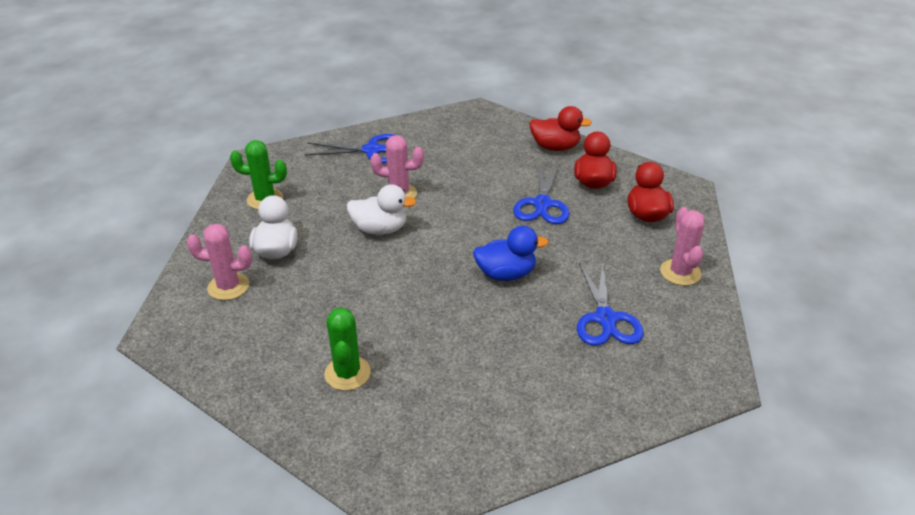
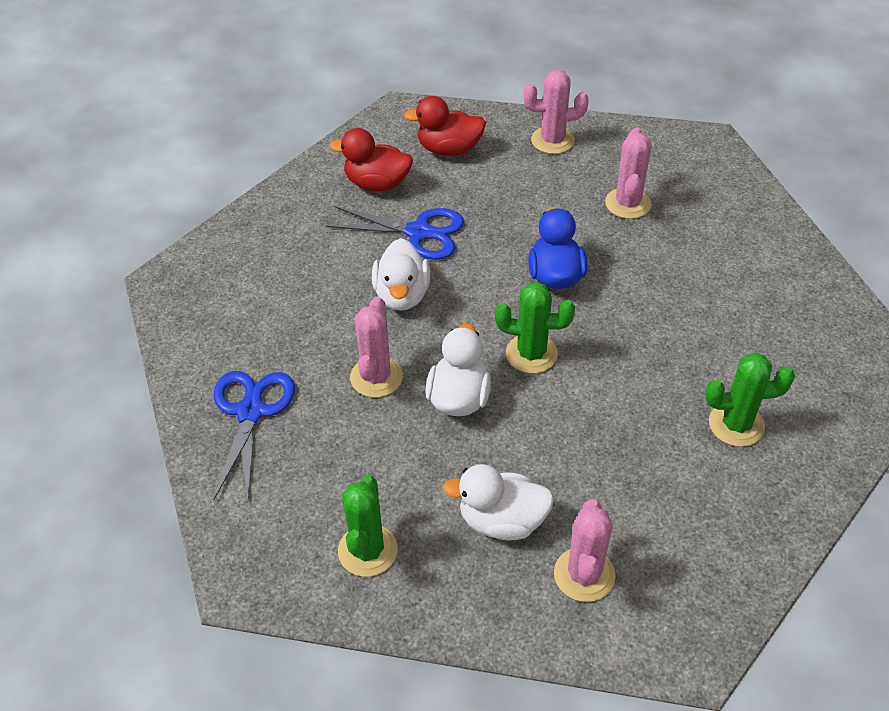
camera: 85 degrees left, 10 degrees up
red duck [529,106,592,151] -> none
blue scissors [577,261,644,346] -> pink cactus [605,128,652,219]
none -> white duck [372,238,431,311]
none -> green cactus [495,282,575,373]

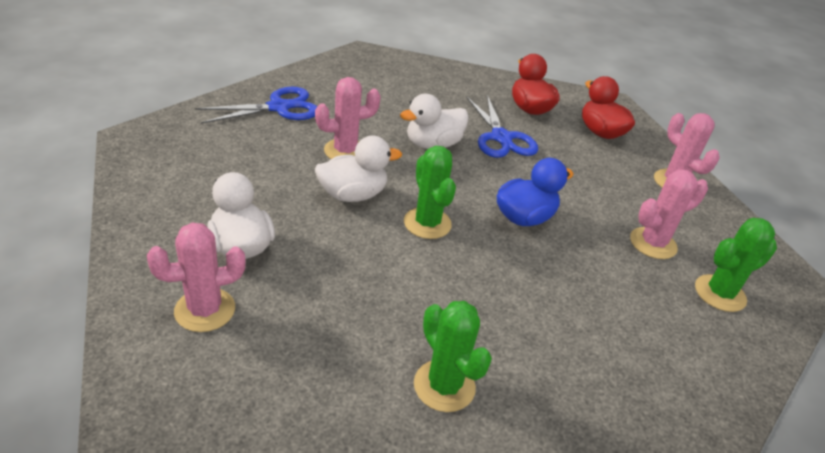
camera: 55 degrees right, 10 degrees down
green cactus [338,476,398,577] -> green cactus moved to [695,218,777,312]

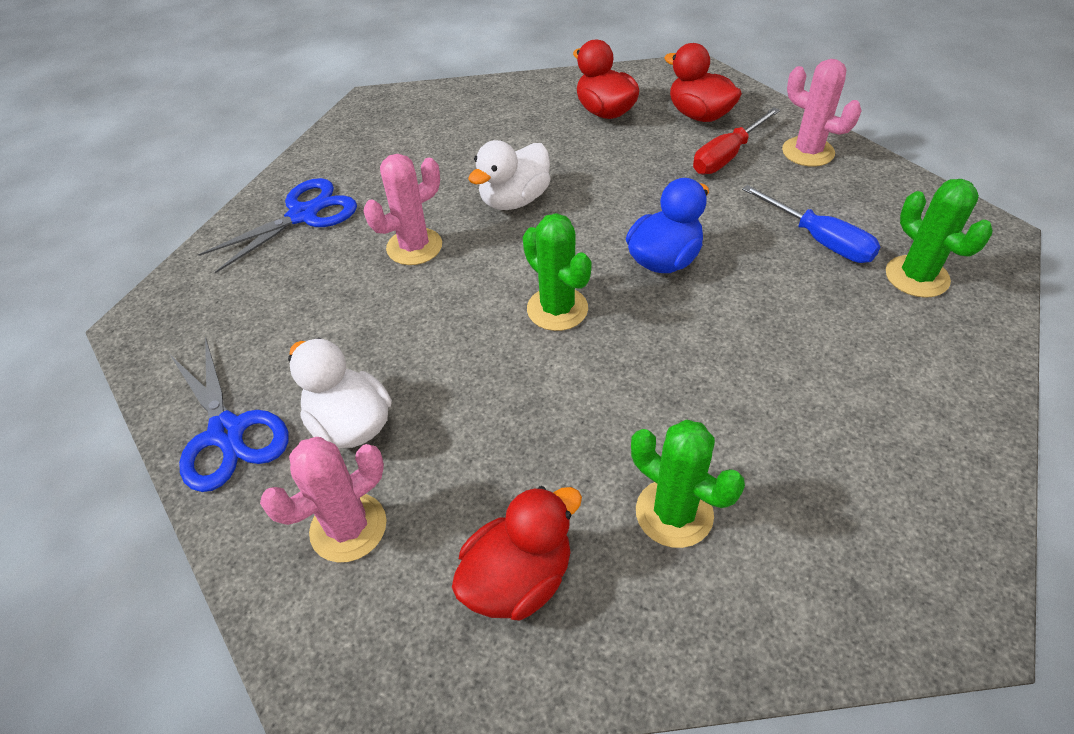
camera: 10 degrees left, 10 degrees up
white duck [315,136,402,202] -> none
blue scissors [466,95,538,158] -> blue scissors moved to [170,337,289,492]
pink cactus [630,169,708,259] -> blue screwdriver [742,185,881,263]
green cactus [695,218,777,312] -> green cactus turned 75 degrees counterclockwise [886,179,993,298]
none -> red duck [452,486,582,621]
none -> red screwdriver [693,107,780,175]

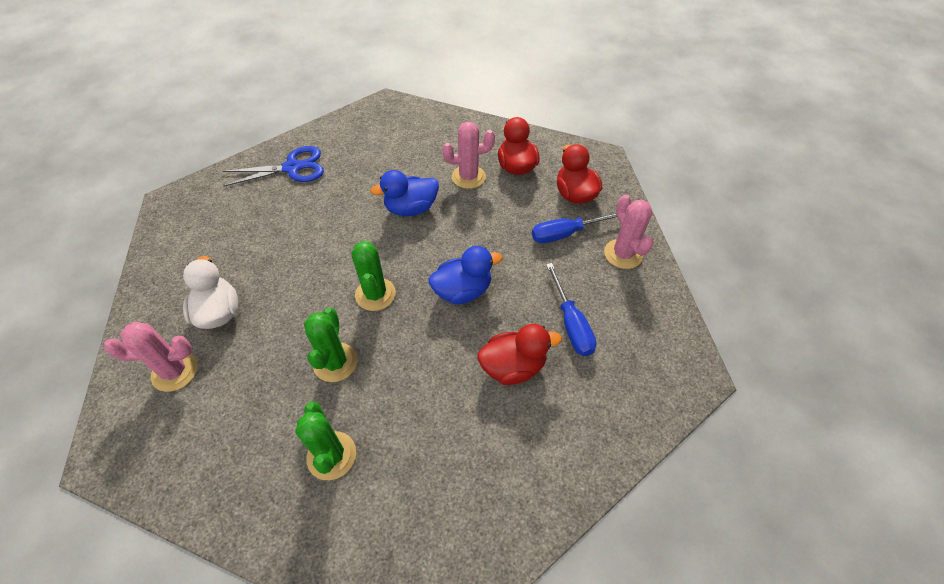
camera: 25 degrees right, 5 degrees up
blue scissors [170,337,289,492] -> none
pink cactus [364,154,442,265] -> pink cactus moved to [442,122,495,189]
red duck [452,486,582,621] -> red duck moved to [478,324,562,385]
white duck [468,140,551,210] -> blue duck [370,170,439,216]
red screwdriver [693,107,780,175] -> blue screwdriver [532,213,617,243]
green cactus [886,179,993,298] -> green cactus moved to [304,308,357,382]

